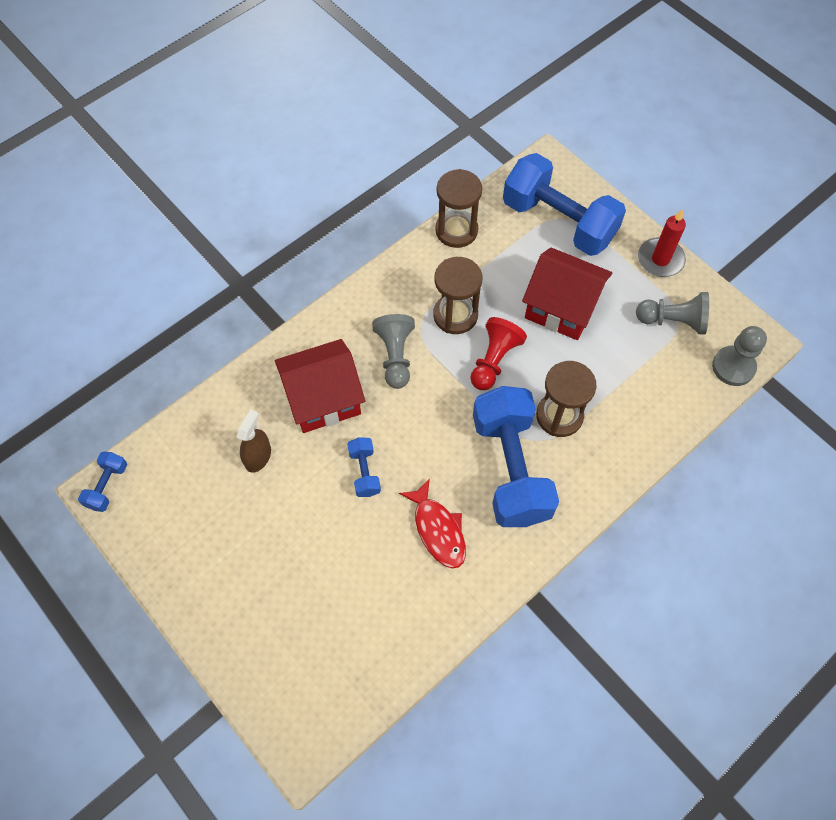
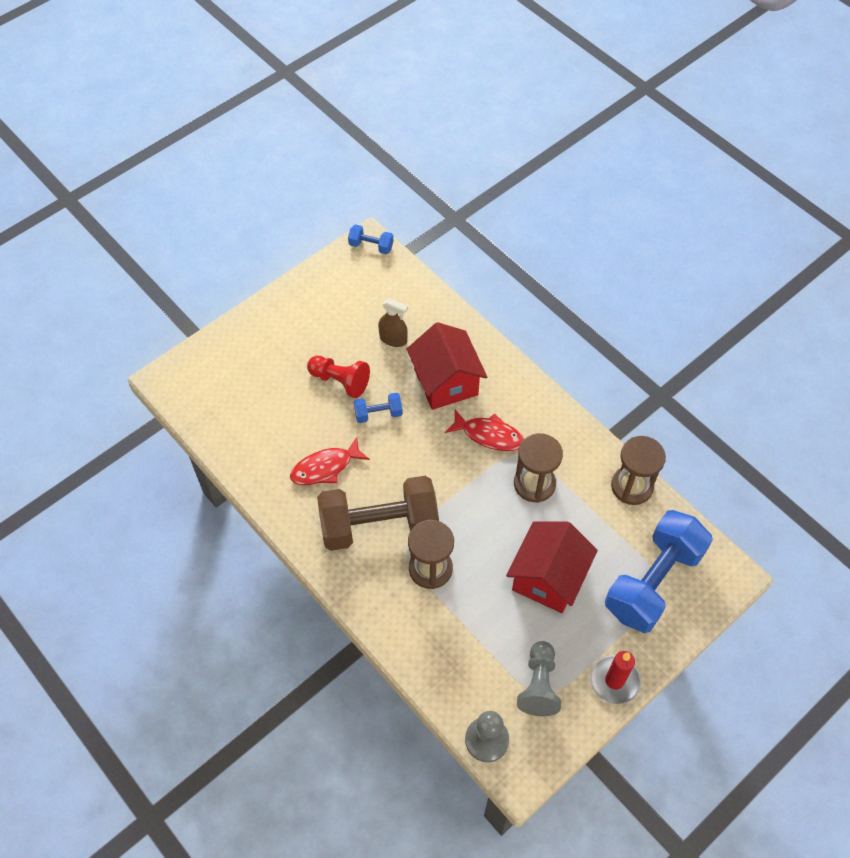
camera: 90 degrees right, 5 degrees down
grey pawn [372,314,415,389] -> red fish [445,409,524,451]
red pawn [470,317,527,390] -> red pawn moved to [307,356,370,398]
blue dumbbell [473,386,559,527] -> brown dumbbell [317,476,439,551]

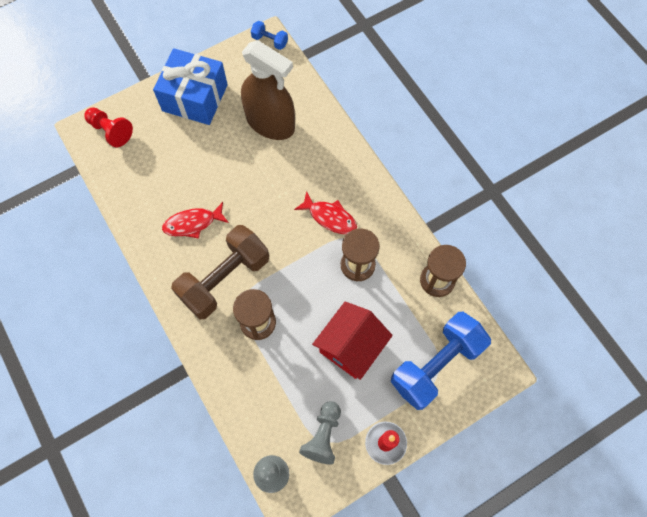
camera: 10 degrees right, 10 degrees up
red pawn [307,356,370,398] -> red pawn moved to [84,107,133,147]
brown dumbbell [317,476,439,551] -> brown dumbbell turned 45 degrees counterclockwise [171,225,269,319]
blue dumbbell [354,393,403,423] -> none
brown spray bottle [378,298,408,347] -> brown spray bottle [241,40,295,140], size x2.27
red house [407,322,487,410] -> none
none -> blue gift [153,48,228,125]

